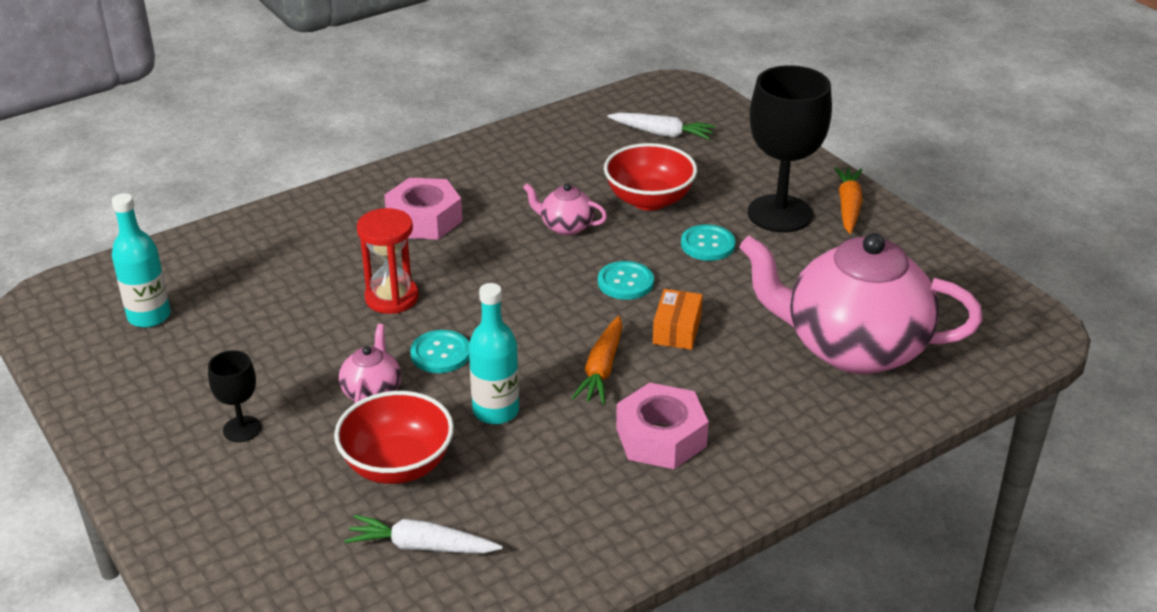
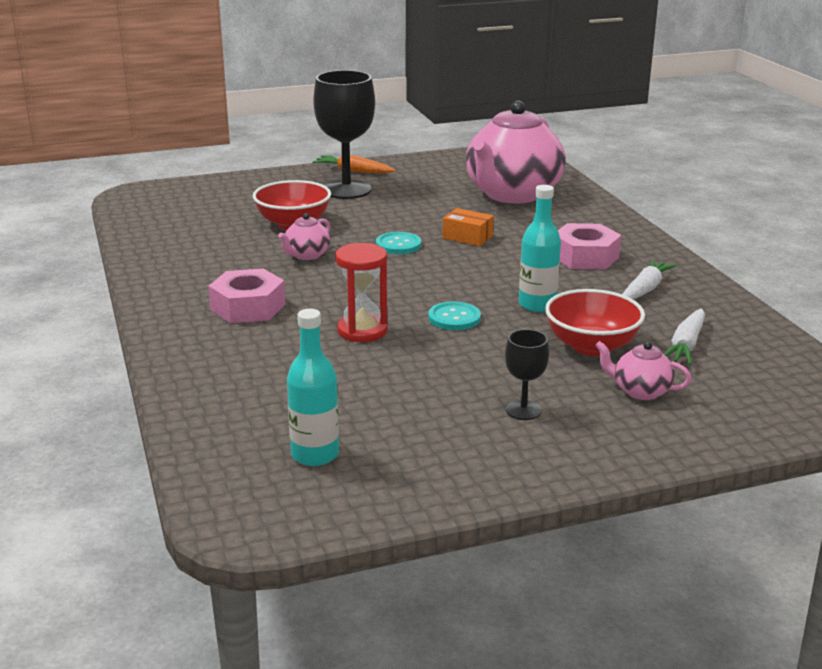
camera: 75 degrees left, 10 degrees down
pink teapot [339,324,401,403] -> pink teapot moved to [595,341,692,400]
orange carrot [572,316,623,404] -> none
white carrot [608,113,716,140] -> white carrot moved to [622,259,677,300]
turquoise button [681,224,736,261] -> none

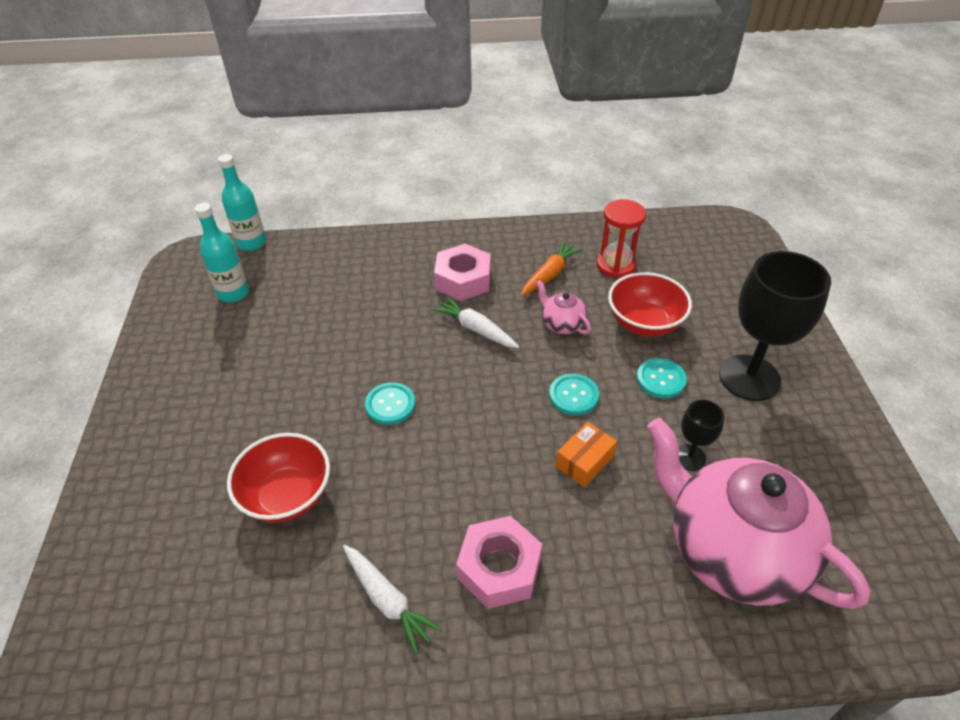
camera: 105 degrees right, 20 degrees up
orange carrot [312,155,396,173] -> orange carrot moved to [521,241,583,296]
red hourglass [335,243,388,342] -> red hourglass moved to [597,199,646,278]
black goblet [505,329,549,420] -> black goblet moved to [679,400,724,471]
turquoise bottle [519,185,561,312] -> turquoise bottle moved to [218,154,266,251]
pink teapot [595,341,692,400] -> none
white carrot [664,308,705,365] -> white carrot moved to [432,296,519,348]
none -> turquoise button [636,358,687,398]

